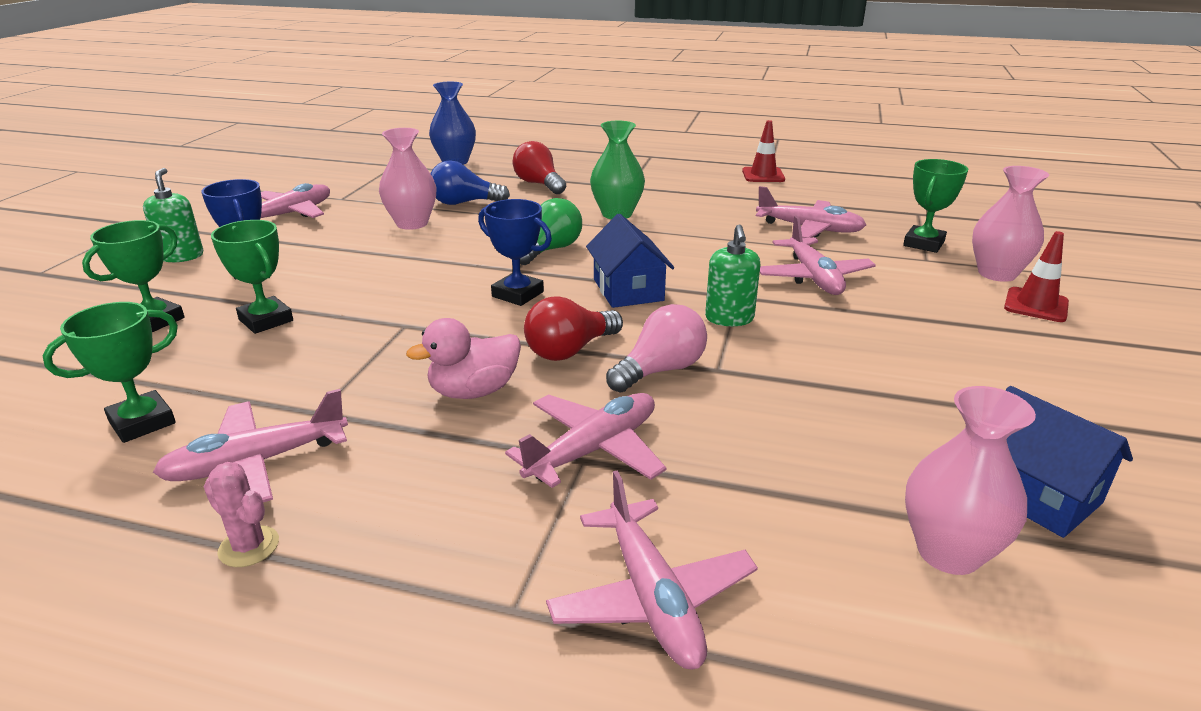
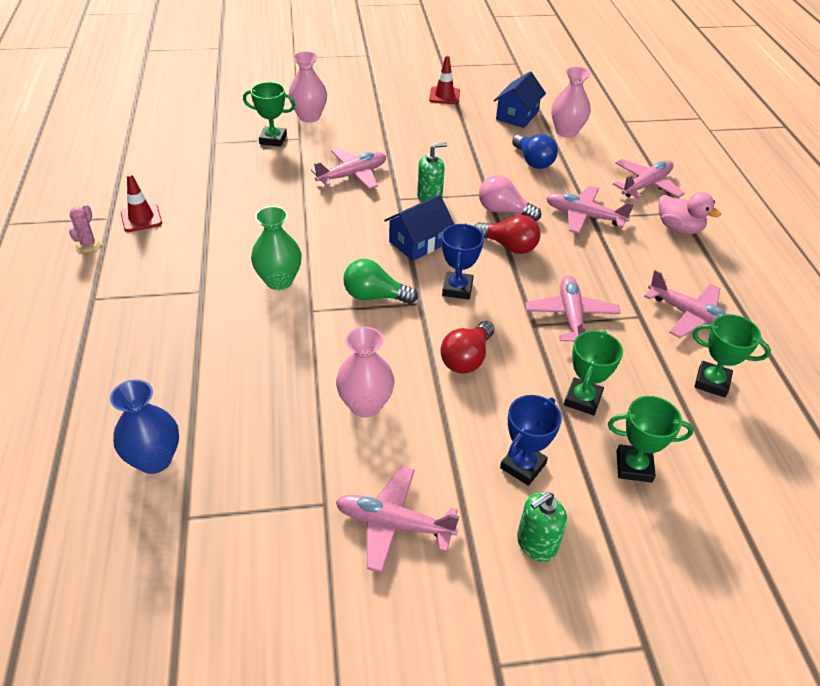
camera: 115 degrees left, 15 degrees up
pink cactus [204,462,279,567] -> pink cactus moved to [69,204,102,253]
pink duck [406,318,521,399] -> pink duck moved to [658,192,721,234]
blue light bulb [430,160,510,205] -> blue light bulb moved to [512,134,558,169]
red light bulb [513,141,566,194] -> red light bulb moved to [440,321,494,374]
pink plane [756,186,866,238] -> pink plane moved to [525,275,621,341]
red traffic cone [1004,231,1069,322] -> red traffic cone moved to [429,56,460,104]

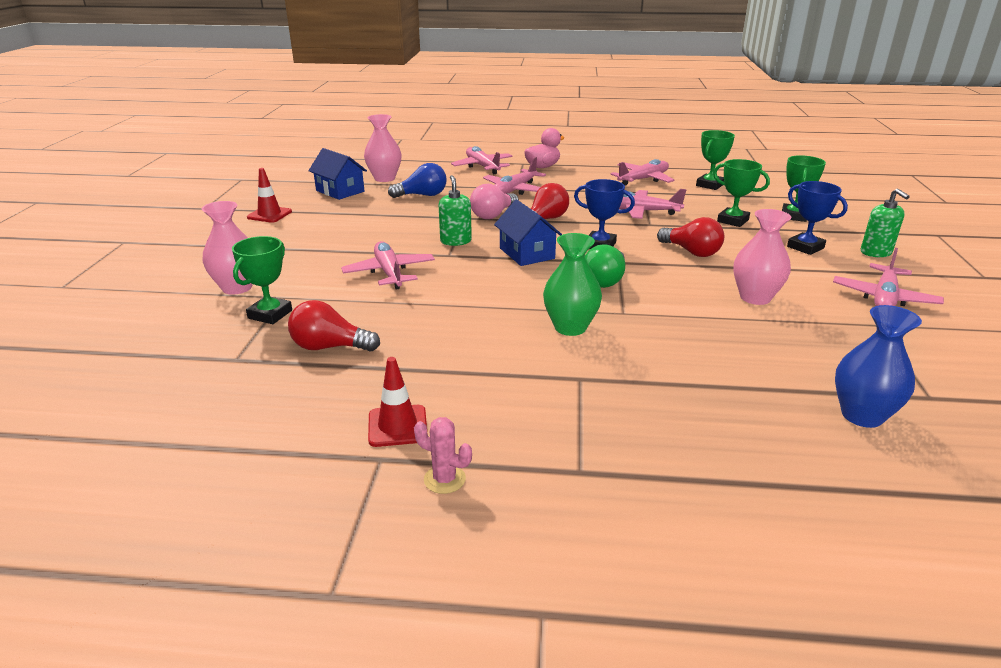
camera: 75 degrees left, 15 degrees down
none -> red light bulb [288,300,380,351]

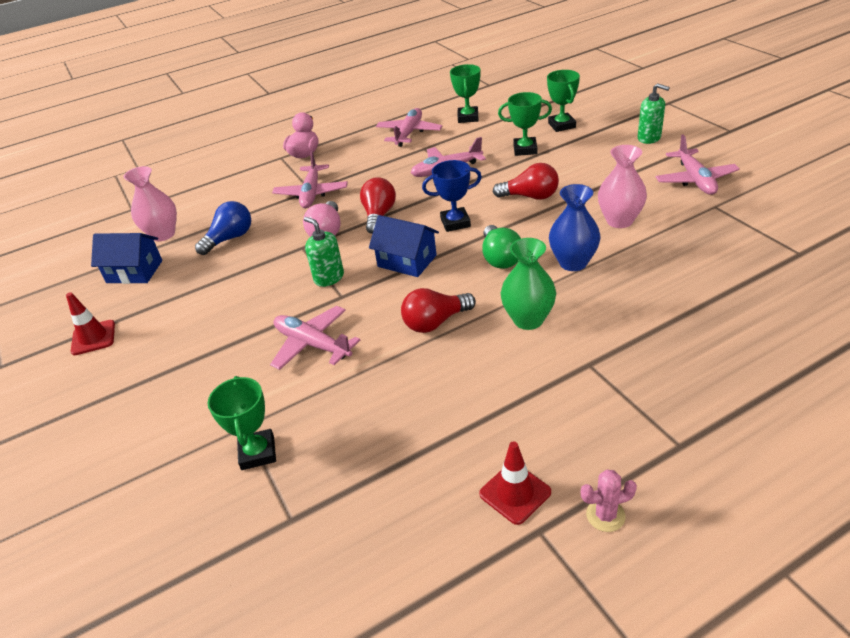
camera: 30 degrees left, 10 degrees up
pink vase [202,201,253,295] -> none
red light bulb [288,300,380,351] -> red light bulb moved to [401,288,476,333]
pink plane [451,146,513,174] -> none
blue trophy [787,181,848,255] -> none
blue vase [835,305,922,428] -> blue vase moved to [549,184,600,271]

